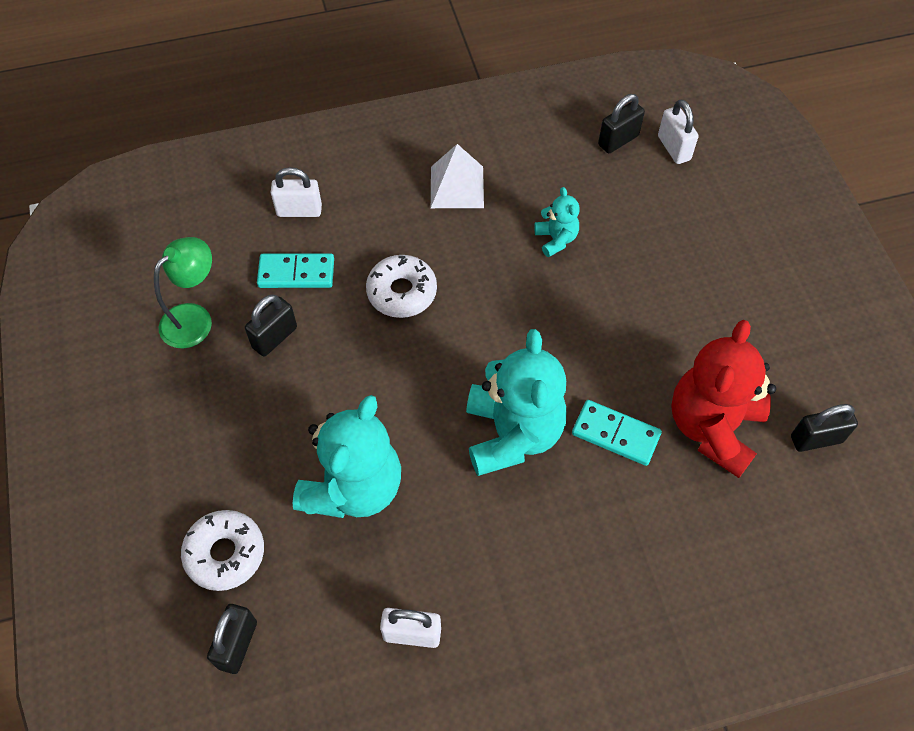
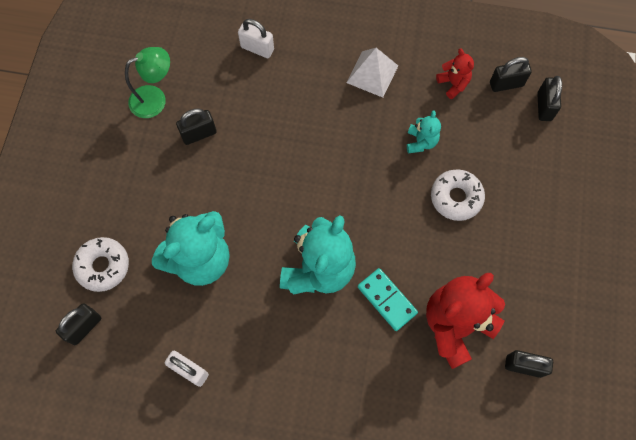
camera: 25 degrees right, 10 degrees up
turquoise domino [257,253,334,288] -> none
white donut [366,255,437,318] -> white donut moved to [431,169,485,221]
white padlock [658,99,699,164] -> black padlock [537,76,562,121]
none -> red teddy bear [436,49,474,99]

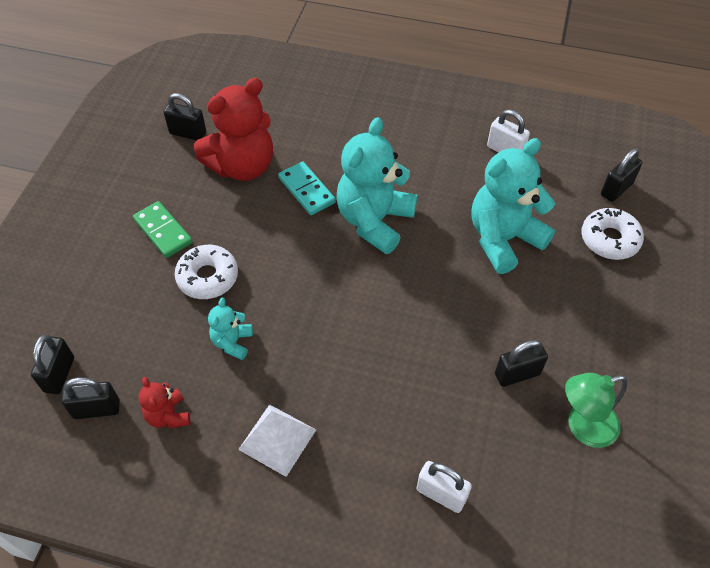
camera: 175 degrees left, 15 degrees down
none -> green domino [133,201,193,258]

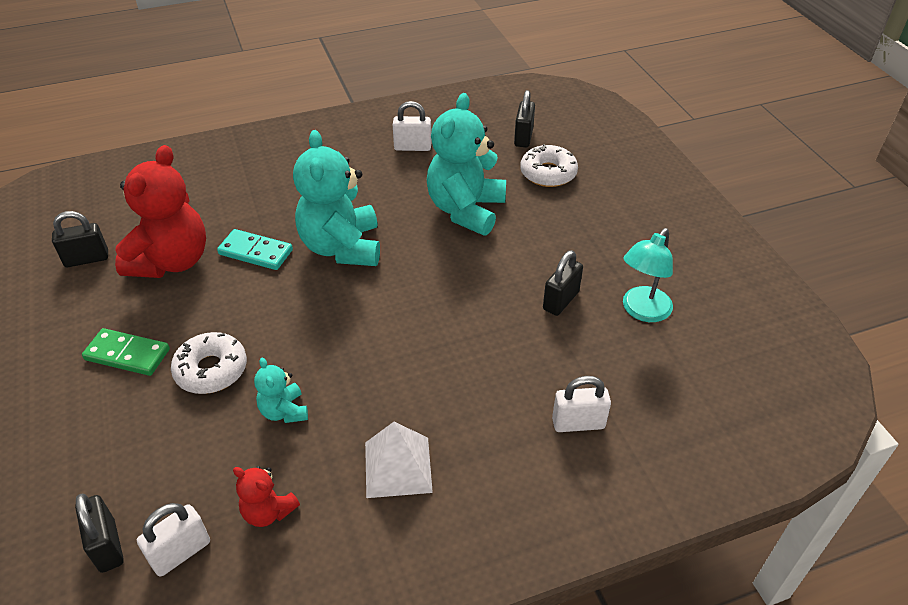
camera: 35 degrees left, 10 degrees down
black padlock [61,377,120,419] -> white padlock [137,503,210,577]
green lamp [565,373,627,448] -> turquoise lamp [623,228,673,322]

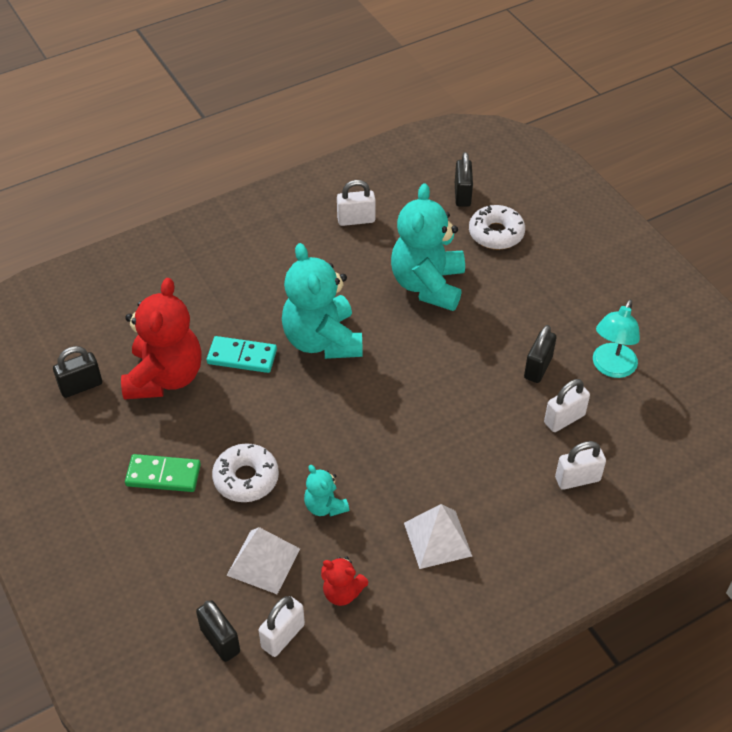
camera: 10 degrees left, 5 degrees up
none -> white pyramid [226,527,300,594]
none -> white padlock [544,379,590,432]

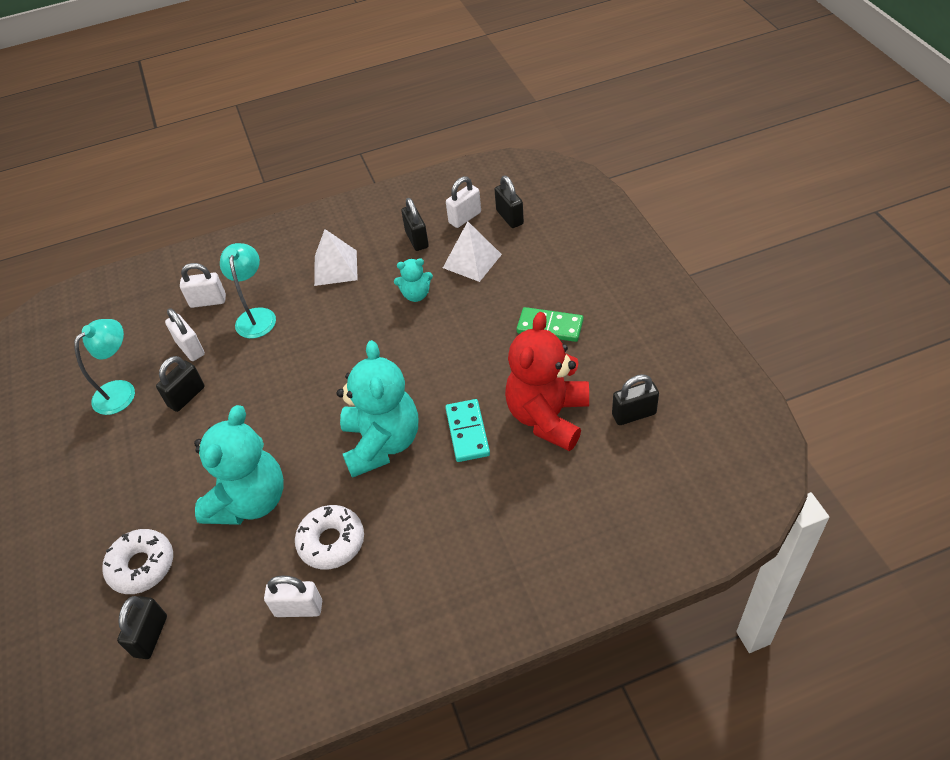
camera: 165 degrees left, 0 degrees up
turquoise domino [207,336,277,373] -> turquoise domino turned 60 degrees clockwise [445,399,490,462]
white donut [212,443,279,502] -> white donut moved to [295,505,364,570]
turquoise teddy bear [304,465,349,517] -> turquoise teddy bear turned 105 degrees clockwise [394,258,433,302]
red teddy bear [321,556,368,606] -> black padlock [401,198,429,251]
white padlock [544,379,590,432] -> white padlock turned 75 degrees clockwise [165,308,205,361]
none -> turquoise lamp [220,243,276,338]

